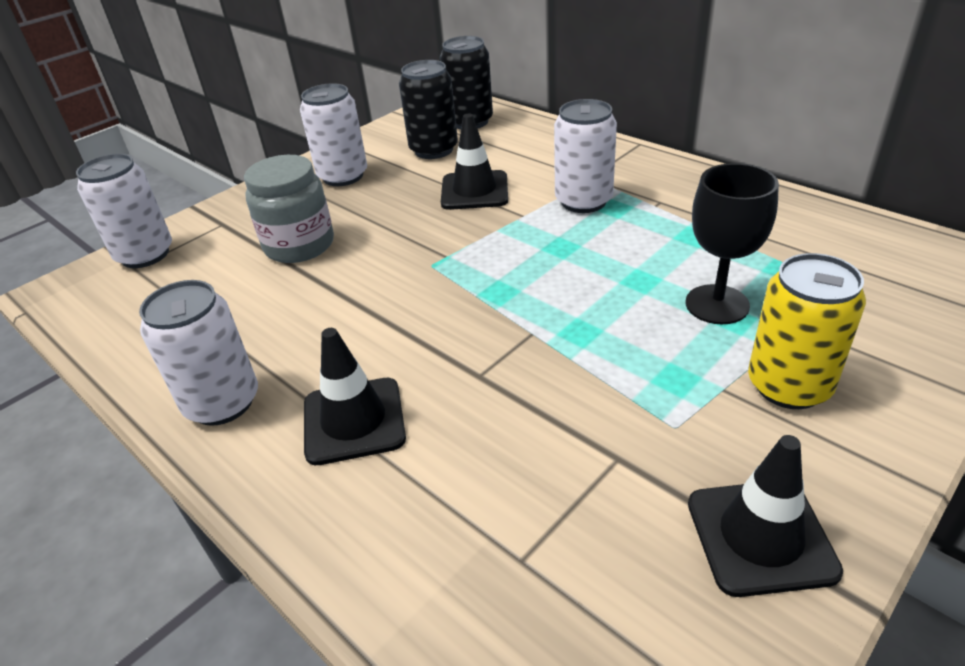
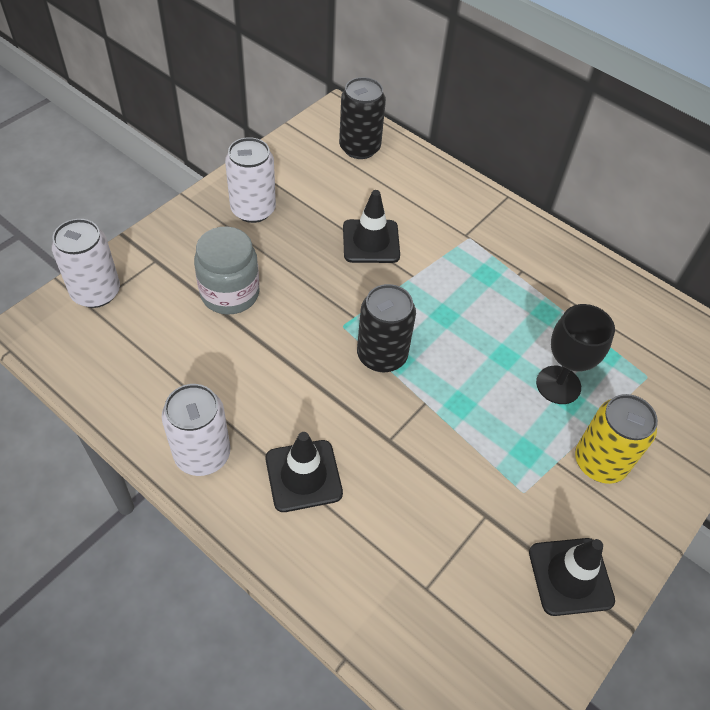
camera: 10 degrees left, 15 degrees up
black can [399,60,458,159] -> black can moved to [357,284,416,372]
white can [554,99,617,213] -> none

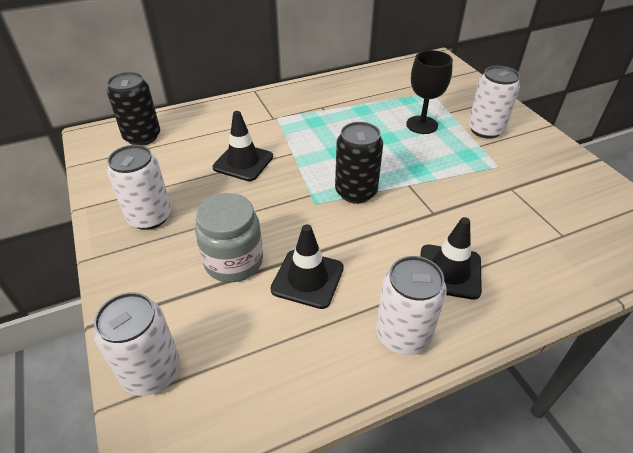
camera: 60 degrees left, 10 degrees down
black traffic cone [529,538,615,616] -> black traffic cone moved to [271,224,344,309]
yellow can [575,394,658,484] -> white can [468,66,520,139]

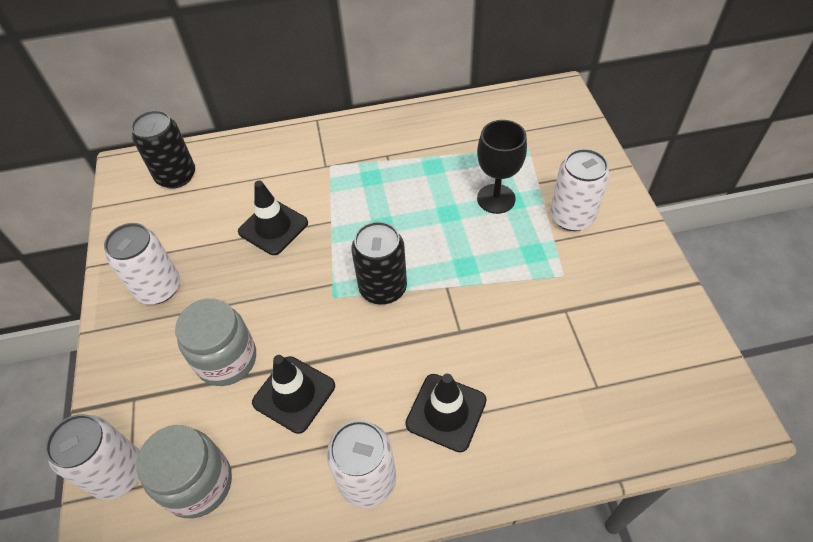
camera: 15 degrees right, 10 degrees up
none -> grey jar [136,425,232,518]

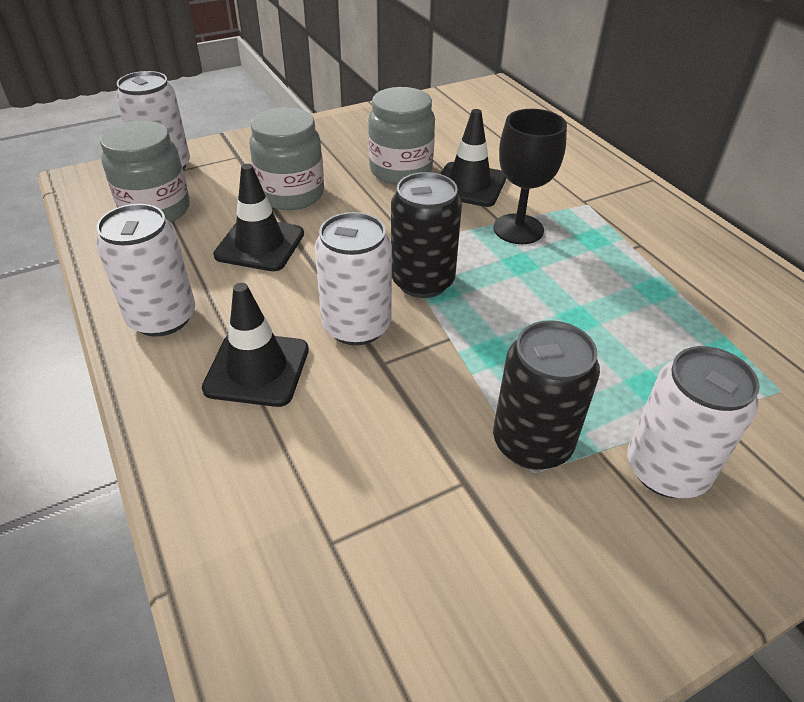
camera: 70 degrees right, 10 degrees down
white can [104,223,180,305] -> white can moved to [314,212,392,345]
black can [131,110,195,189] -> black can moved to [493,320,600,470]
black goblet [477,120,527,214] -> black goblet moved to [493,109,567,244]
none -> grey jar [368,87,435,185]

